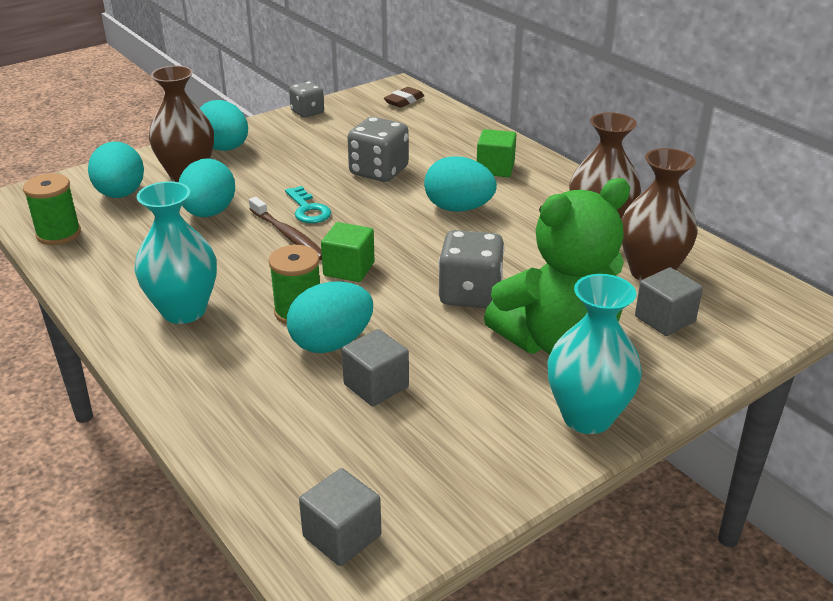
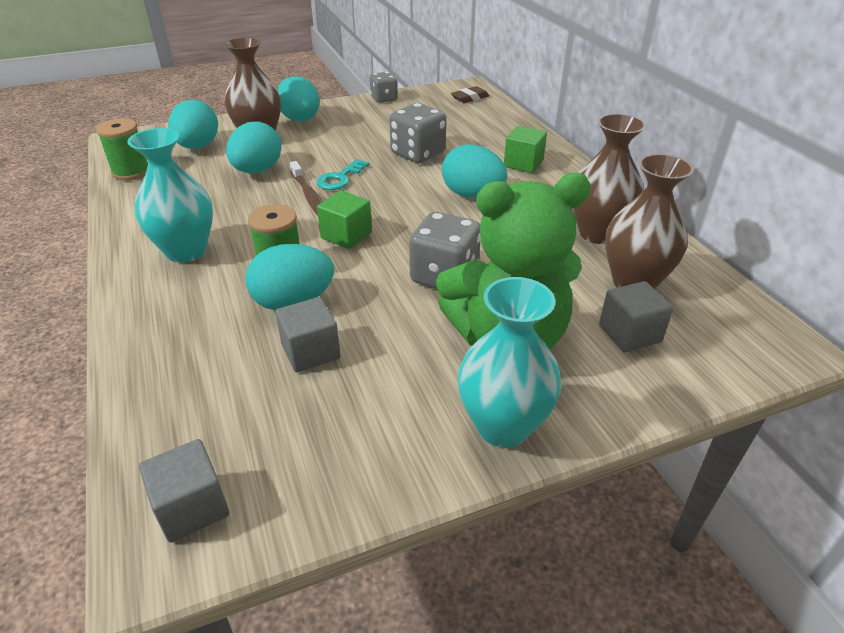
camera: 15 degrees right, 5 degrees up
turquoise key [285,186,331,223] -> turquoise key turned 45 degrees clockwise [316,159,369,190]

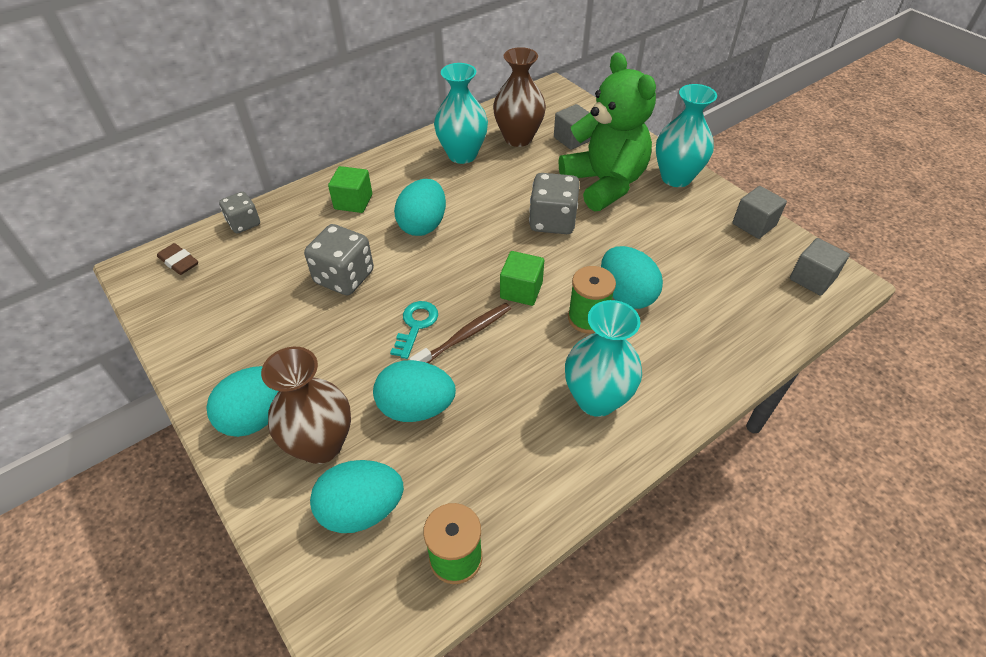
camera: 105 degrees left, 10 degrees up
grey cube [275,297,340,372] -> grey cube moved to [732,186,787,239]
turquoise key [316,159,369,190] -> turquoise key turned 90 degrees counterclockwise [390,301,438,359]
grey dice [370,72,398,103] -> grey dice moved to [219,192,260,233]
brown vase [573,113,646,244] -> turquoise vase [434,63,488,164]

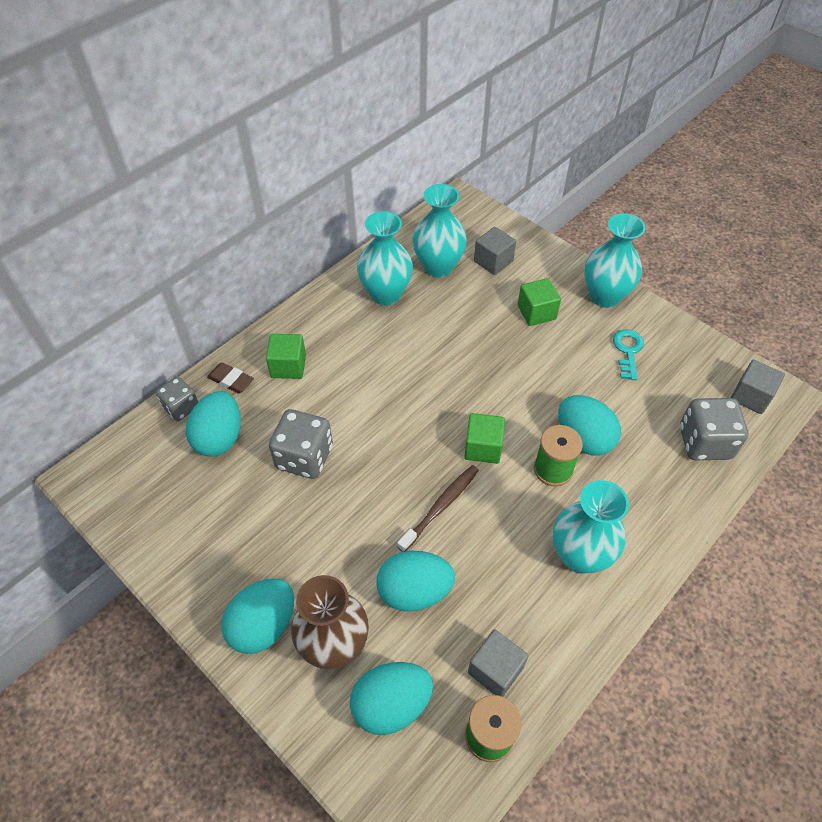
camera: 10 degrees left, 5 degrees up
brown eraser [157,243,198,275] -> brown eraser moved to [207,363,254,394]
turquoise key [390,301,438,359] -> turquoise key moved to [613,329,644,380]
turquoise egg [394,179,446,236] -> turquoise egg moved to [186,391,241,456]
brown vase [493,47,546,147] -> turquoise vase [412,184,467,278]
grey dice [529,173,580,234] -> grey dice moved to [680,398,748,460]
green teddy bear [559,52,656,211] -> green cube [518,278,561,326]
grey cube [732,186,787,239] -> grey cube moved to [468,629,529,697]

